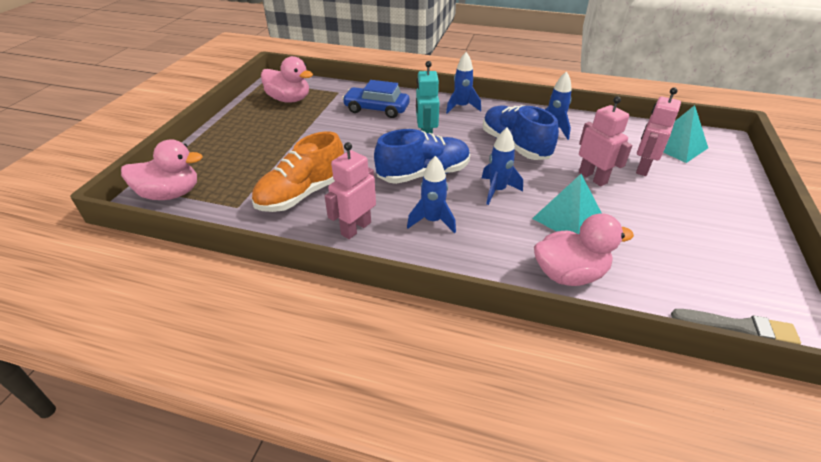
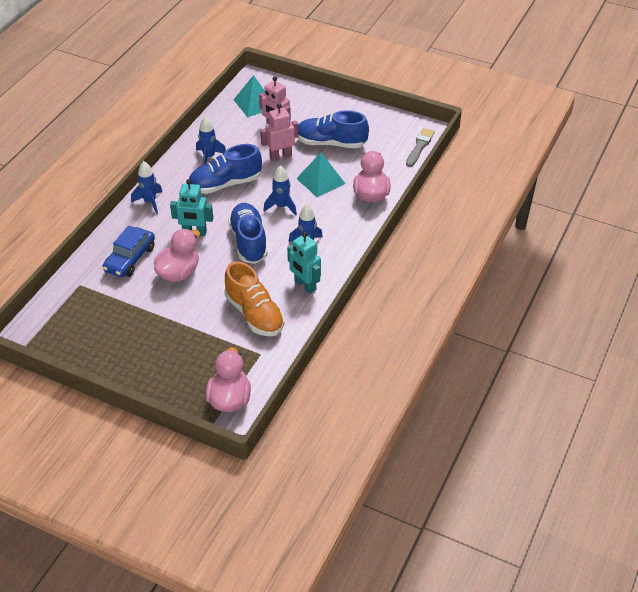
camera: 80 degrees left, 5 degrees up
pink duck [261,56,313,103] -> pink duck moved to [154,229,200,282]
pink robot [325,142,376,239] -> turquoise robot [287,232,321,294]
none -> blue shoe [297,110,369,148]

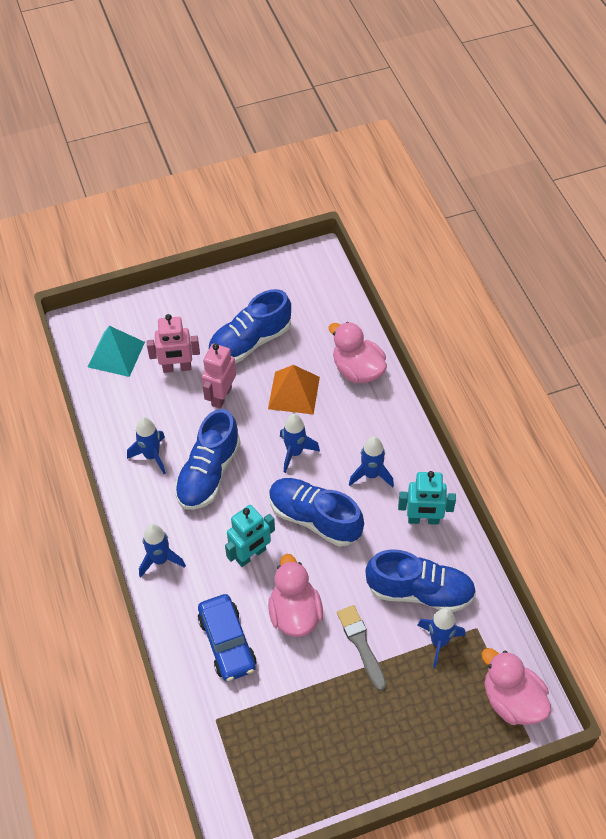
camera: 45 degrees left, 10 degrees up
orange shoe [224,261,284,337] -> blue shoe [365,549,476,612]
turquoise pyramid [296,152,346,197] -> orange pyramid [268,365,320,415]
grey brush [406,128,435,167] -> grey brush moved to [337,605,386,691]
none -> blue rocket [418,608,465,668]

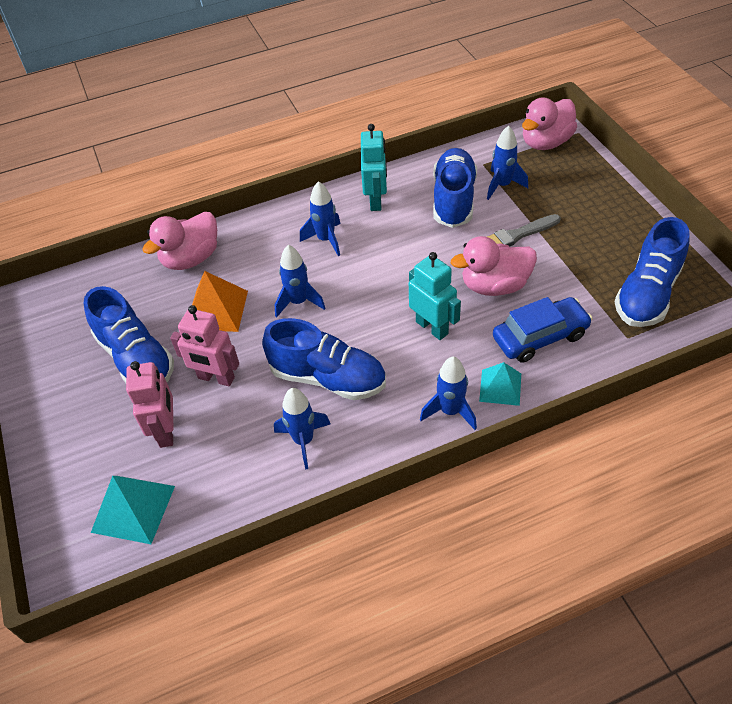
camera: 90 degrees left, 5 degrees down
blue shoe [269,478,364,547] -> blue shoe moved to [614,217,690,327]
none -> turquoise pyramid [479,362,521,406]

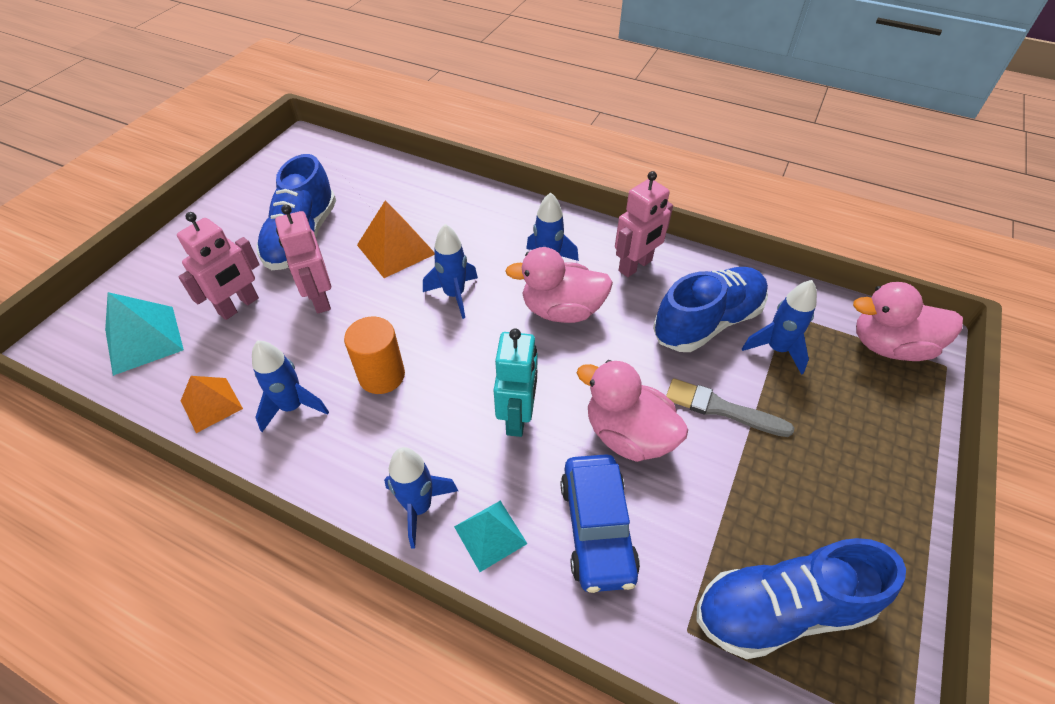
camera: 45 degrees right, 0 degrees up
pink duck [142,212,217,270] -> pink duck moved to [505,247,613,323]
blue shoe [262,318,386,400] -> orange cylinder [344,317,405,394]
turquoise robot [361,124,387,211] -> pink robot [615,171,673,277]
blue car [493,297,593,362] -> blue car turned 60 degrees clockwise [561,454,640,593]
none -> orange pyramid [181,376,243,433]

